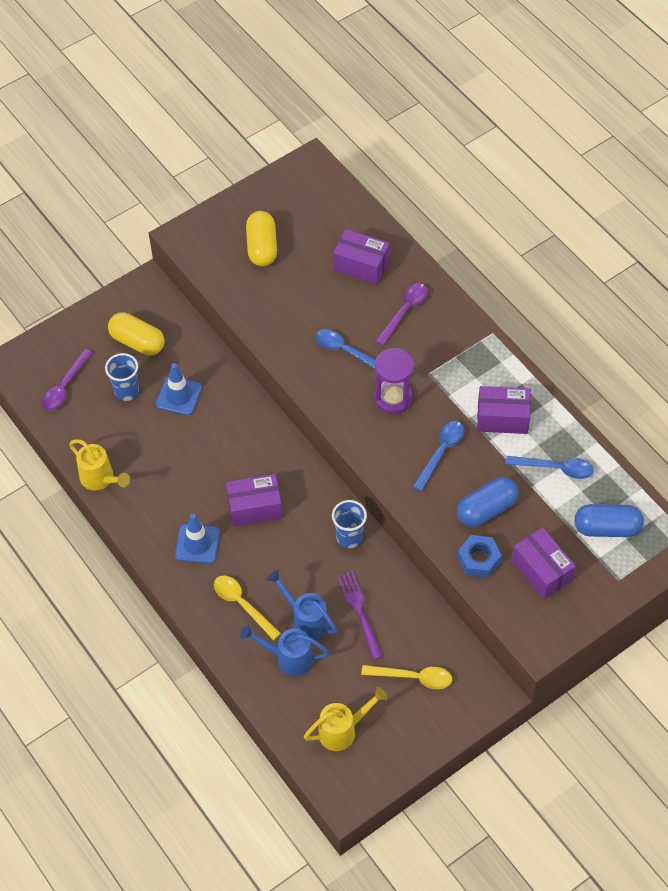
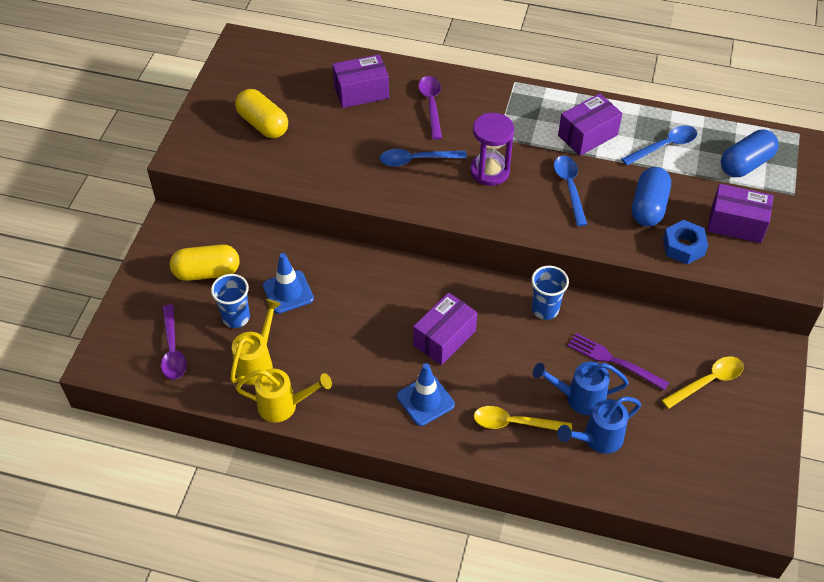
camera: 40 degrees left, 5 degrees down
yellow watering can [304,687,388,751] -> yellow watering can moved to [230,299,281,385]

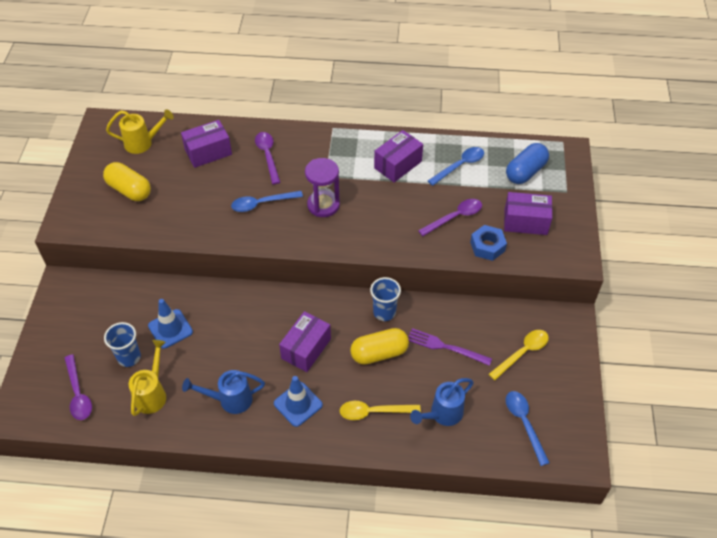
camera: 10 degrees left, 0 degrees up
yellow capsule [170,244,240,281] -> yellow capsule moved to [350,328,409,365]
yellow watering can [236,369,332,423] -> yellow watering can moved to [106,109,174,154]
blue watering can [533,362,629,415] -> blue watering can moved to [182,370,265,414]
blue spoon [554,156,587,226] -> blue spoon moved to [506,391,550,466]
blue capsule [632,167,671,227] -> purple spoon [418,199,482,236]

